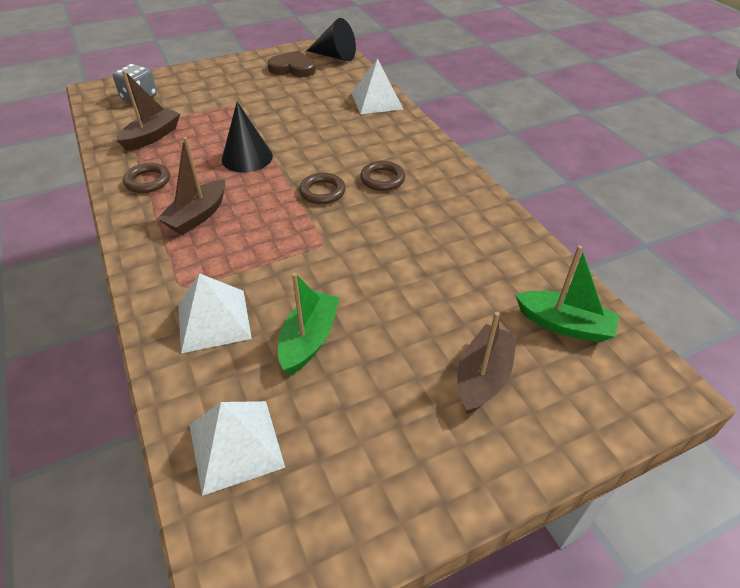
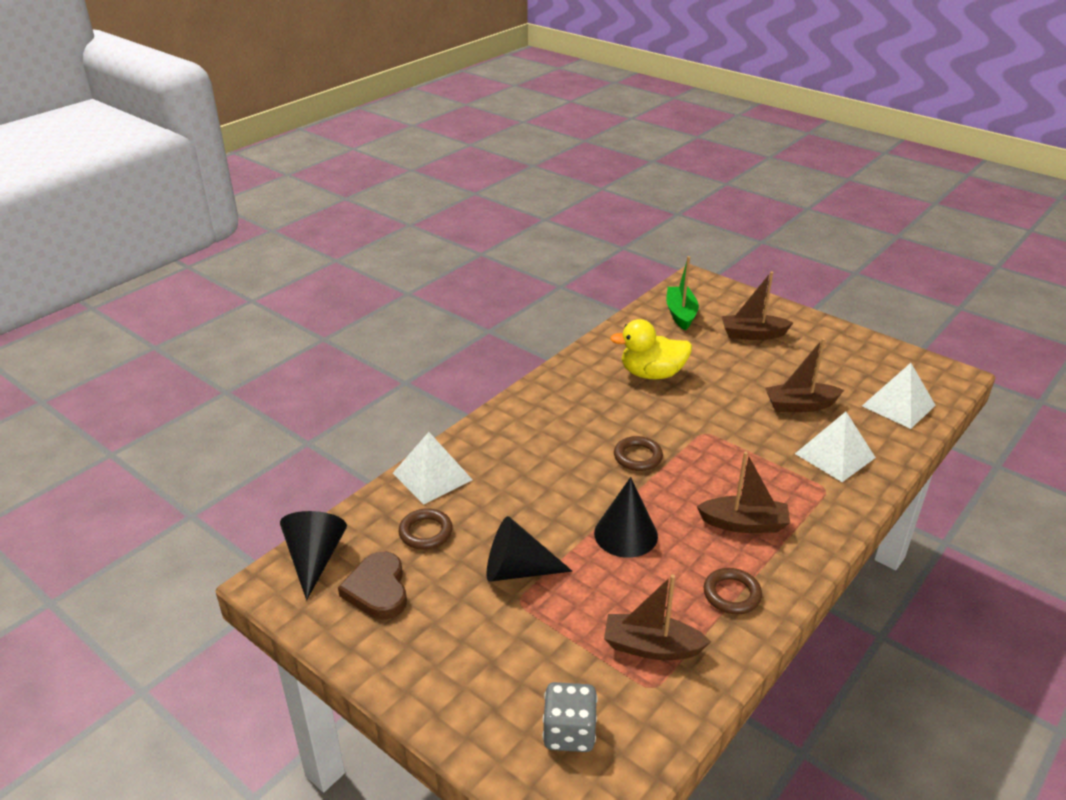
camera: 115 degrees left, 10 degrees down
green boat [278,273,340,375] -> brown boat [765,338,844,412]
brown ring [360,161,405,191] -> brown ring moved to [399,508,453,550]
none -> black cone [487,516,573,582]
none -> yellow duck [610,319,692,379]

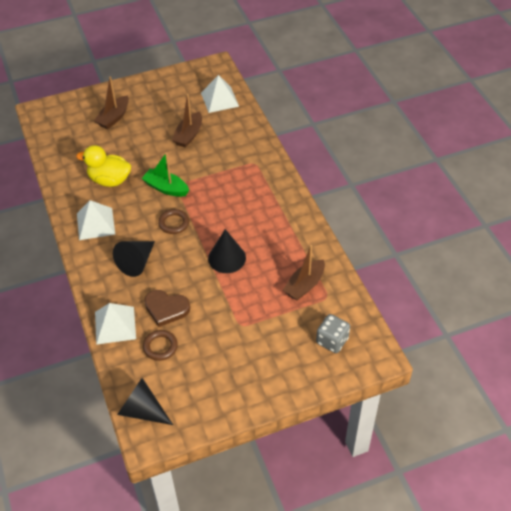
camera: 60 degrees left, 15 degrees up
brown heart [338,552,407,619] -> brown heart moved to [144,290,190,327]
black cone [487,516,573,582] -> black cone moved to [113,241,155,277]
yellow duck [610,319,692,379] -> yellow duck turned 75 degrees clockwise [76,145,131,187]
green boat [666,256,699,331] -> green boat moved to [141,153,189,197]
brown boat [697,451,790,533] -> none
brown ring [703,568,762,614] -> none
white pyramid [795,412,876,482] -> white pyramid moved to [77,200,115,240]

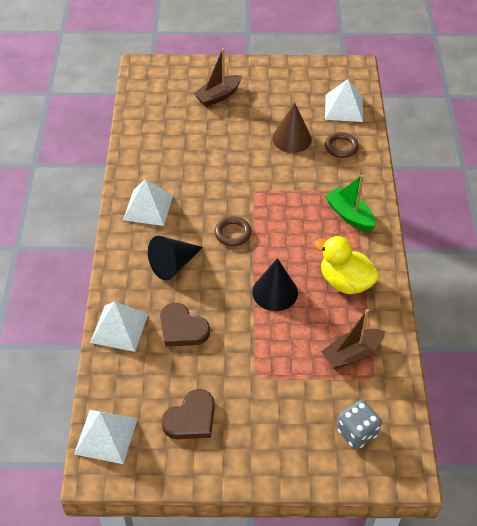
camera: 20 degrees right, 0 degrees up
yellow duck [76,145,131,187] -> yellow duck moved to [314,236,380,294]
black cone [117,378,173,425] -> white pyramid [74,410,137,464]
green boat [141,153,189,197] -> green boat moved to [325,175,376,231]
brown ring [143,330,178,361] -> brown ring moved to [325,132,359,158]
brown boat [172,94,202,148] -> brown cone [272,103,312,153]
none -> brown heart [161,389,215,439]

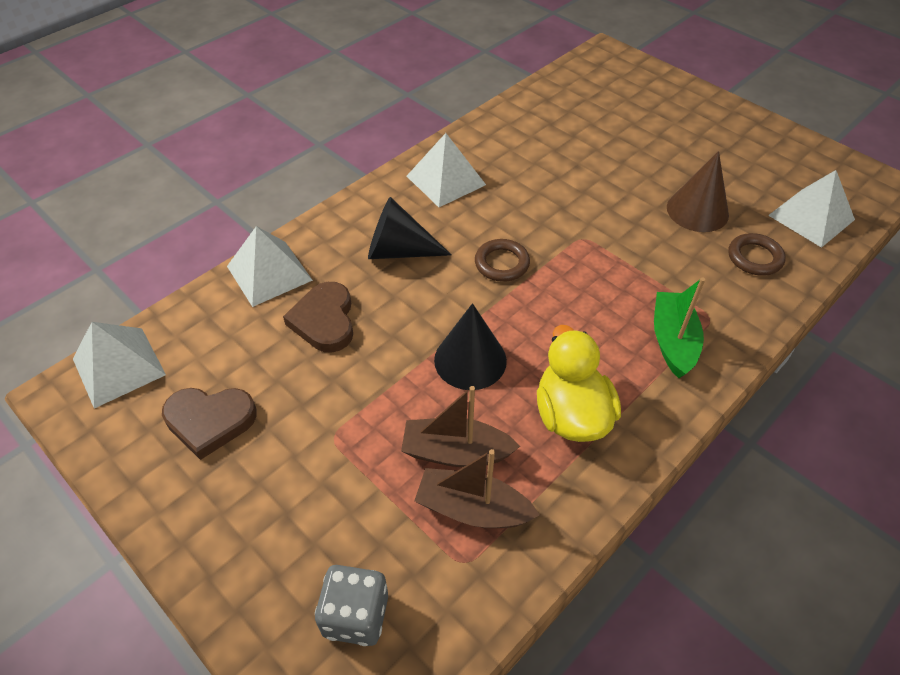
camera: 45 degrees right, 0 degrees up
brown boat [193,48,242,107] -> brown boat moved to [401,386,520,467]

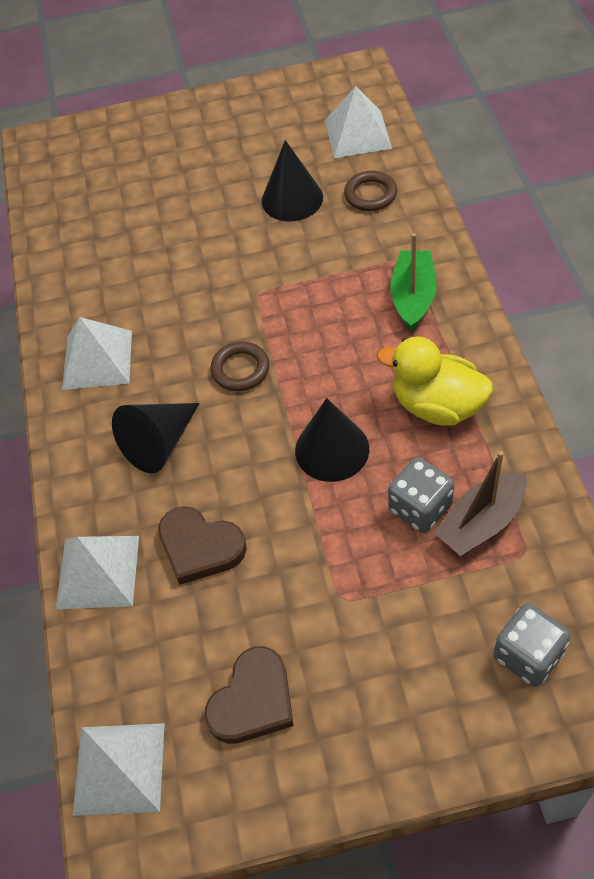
camera: 50 degrees left, 5 degrees up
brown boat [401,386,520,467] -> grey dice [388,457,454,533]
green boat [654,277,705,378] -> green boat turned 60 degrees clockwise [390,233,437,331]
brown cone [667,151,729,232] -> black cone [262,140,323,221]

